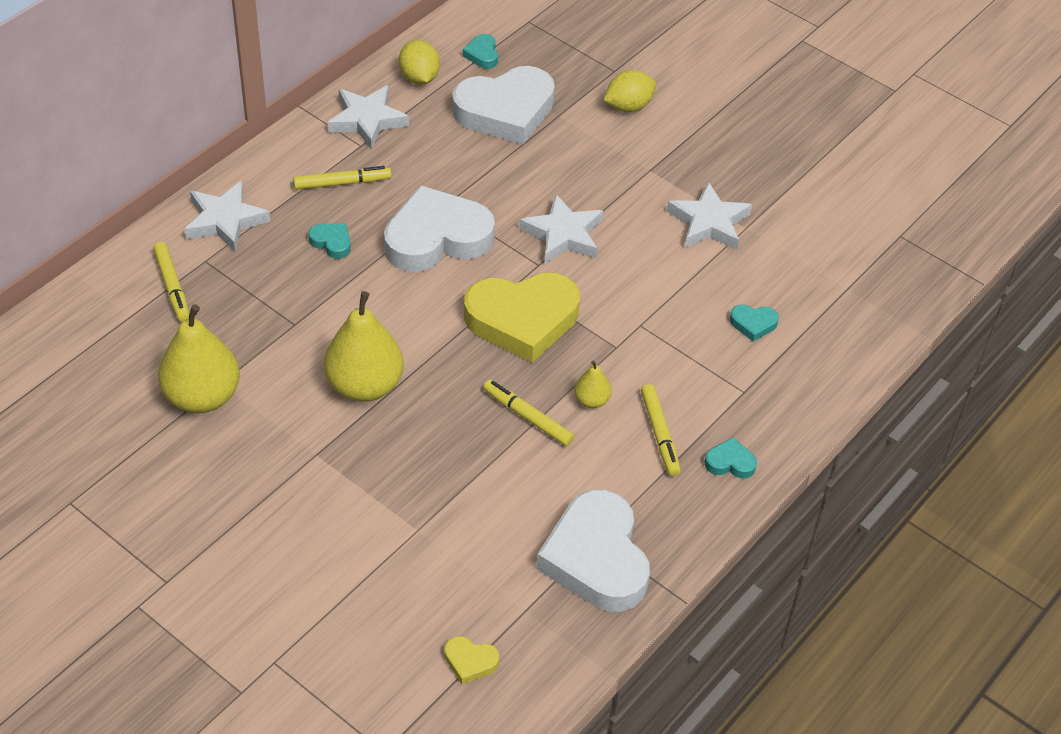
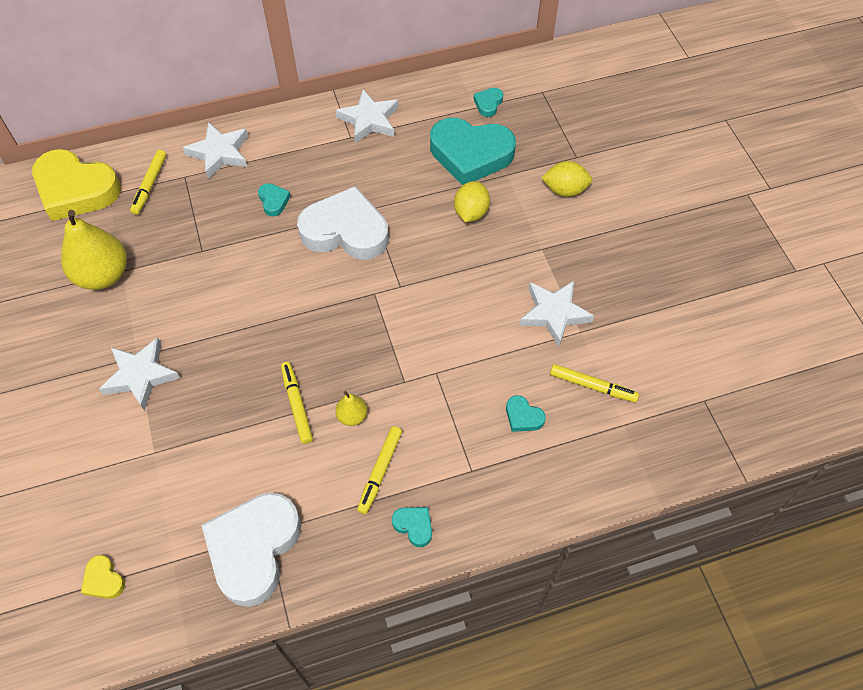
camera: 35 degrees right, 10 degrees up
yellow marker [293,166,392,190] -> yellow marker moved to [550,364,639,402]
yellow pear [324,291,404,402] -> none
yellow lemon [399,40,440,85] -> yellow lemon moved to [454,181,490,222]
white heart [452,66,555,144] -> turquoise heart [430,118,516,185]
yellow heart [464,272,580,363] -> yellow heart moved to [32,149,121,221]
white star [519,194,603,264] -> white star moved to [99,338,180,411]

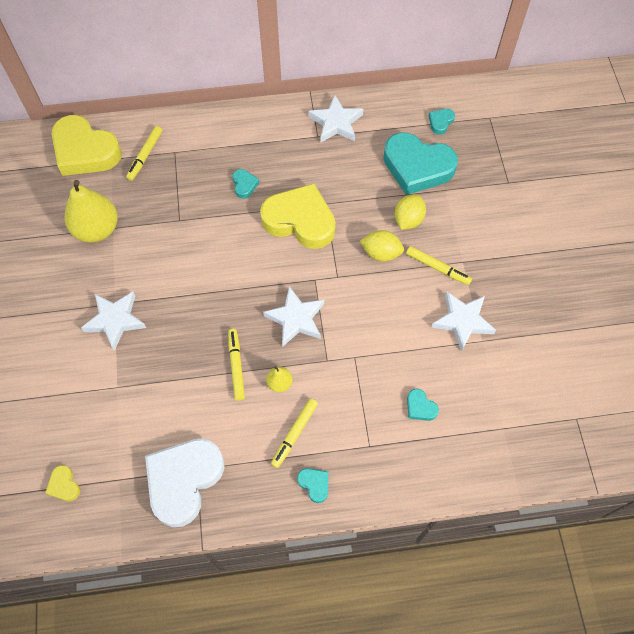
camera: 10 degrees right, 5 degrees up
white star [183,122,248,179] -> white star moved to [263,286,324,346]
white heart [297,186,389,260] -> yellow heart [260,183,336,249]
yellow lemon [541,161,592,197] -> yellow lemon moved to [360,230,404,262]
yellow marker [550,364,639,402] -> yellow marker moved to [406,246,472,285]

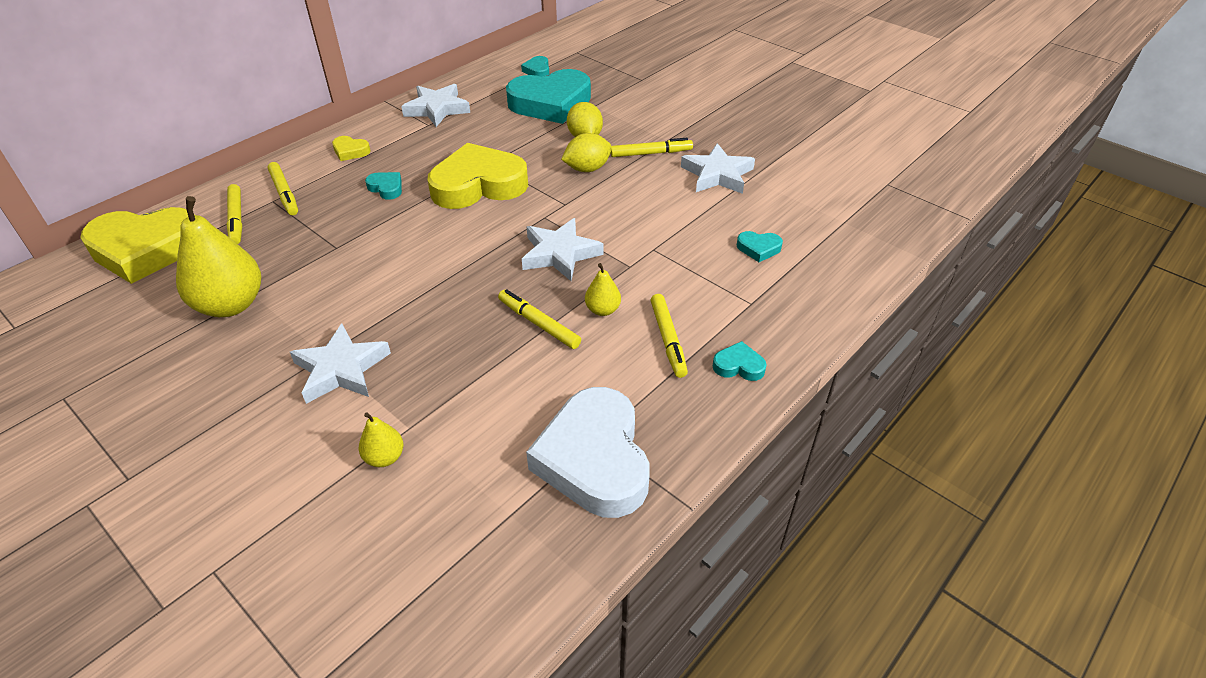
camera: 40 degrees left, 20 degrees down
yellow heart [45,465,80,501] -> yellow heart moved to [332,136,370,161]
none -> yellow marker [268,162,298,215]
none -> yellow pear [359,412,403,467]

